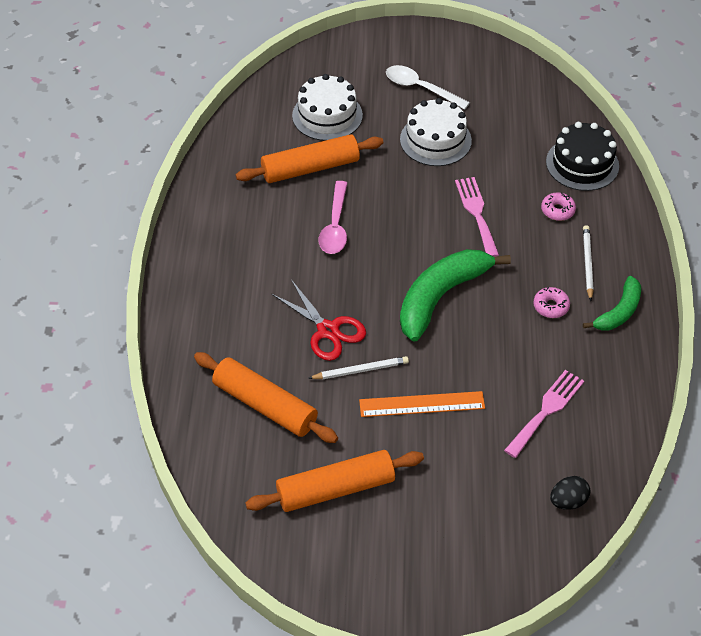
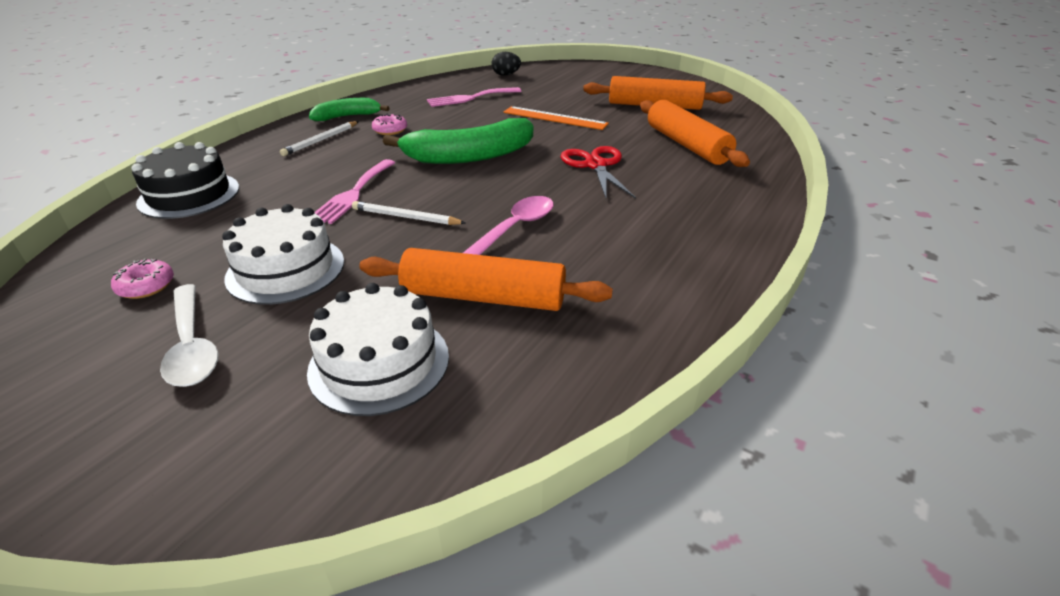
camera: 150 degrees left, 15 degrees down
white pencil [308,356,409,379] -> white pencil moved to [352,201,466,225]
pink donut [541,193,576,221] -> pink donut moved to [111,259,174,299]

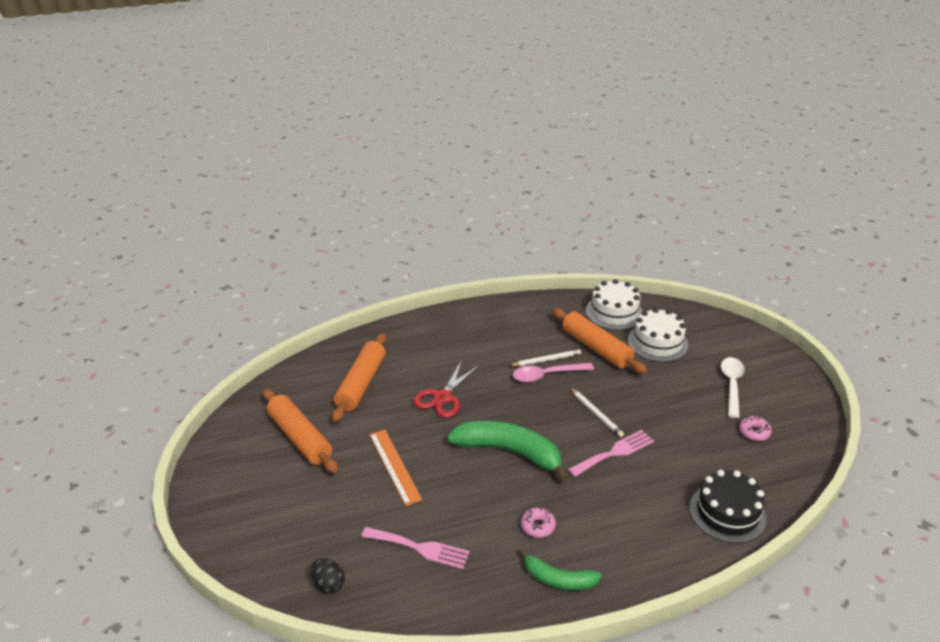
camera: 140 degrees left, 0 degrees up
white cake [222,204,344,305] -> white cake moved to [586,279,643,330]
white pencil [280,121,359,156] -> white pencil moved to [509,349,581,366]

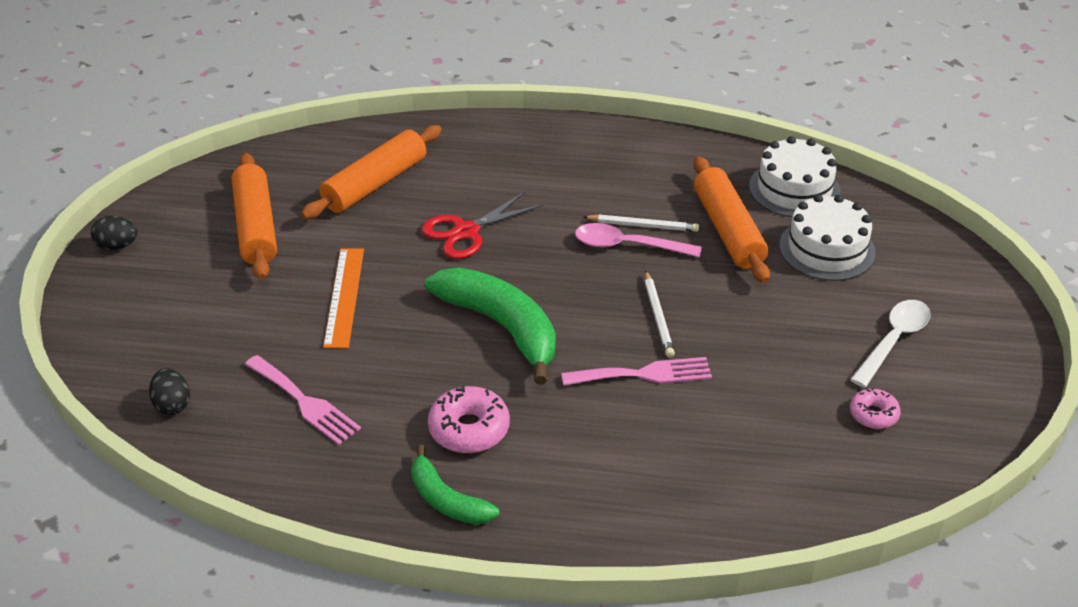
camera: 25 degrees right, 5 degrees up
pink donut [521,508,556,538] -> pink donut [428,386,510,453], size x1.63
black cake [690,470,766,543] -> none
none -> black egg [91,216,138,250]

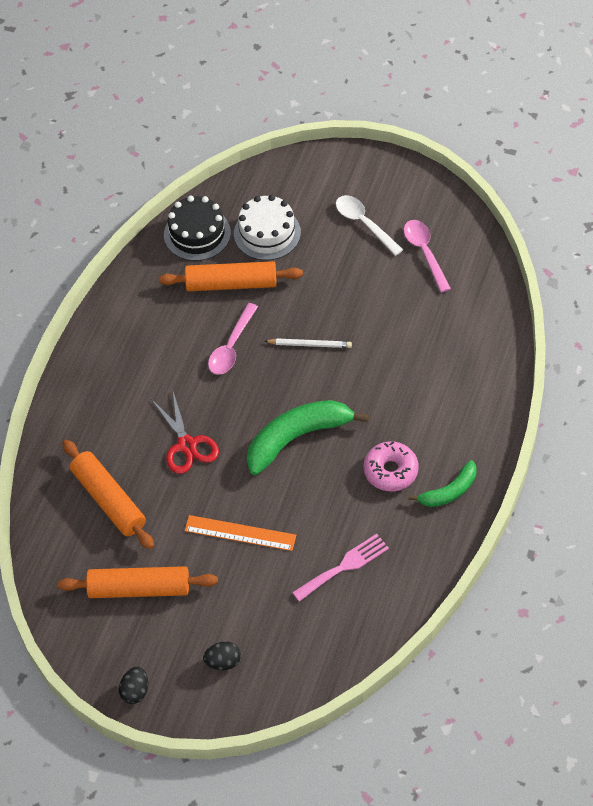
camera: 75 degrees left, 15 degrees up
black egg [149,368,190,415] -> black egg moved to [203,641,241,670]
pink fork [561,357,712,386] -> none
white pencil [583,214,699,232] -> none
white cake [749,136,841,217] -> black cake [164,196,231,261]
pink donut [850,388,901,429] -> pink spoon [404,220,451,293]

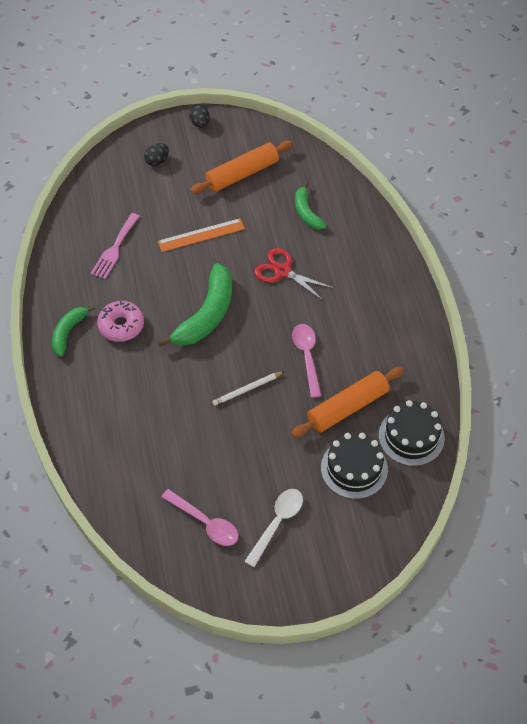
camera: 145 degrees right, 0 degrees up
orange rolling pin [62,440,154,549] -> green banana [295,182,326,230]
white cake [234,195,301,260] -> black cake [321,433,388,499]
white spoon [336,195,403,256] -> white spoon turned 75 degrees counterclockwise [244,489,303,567]

